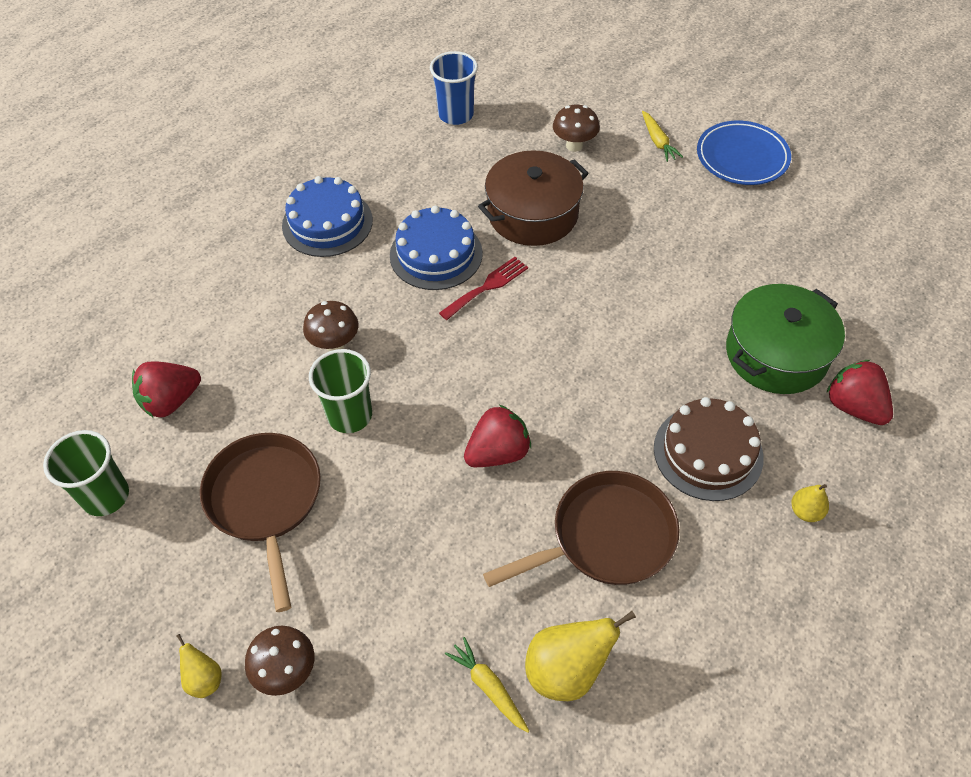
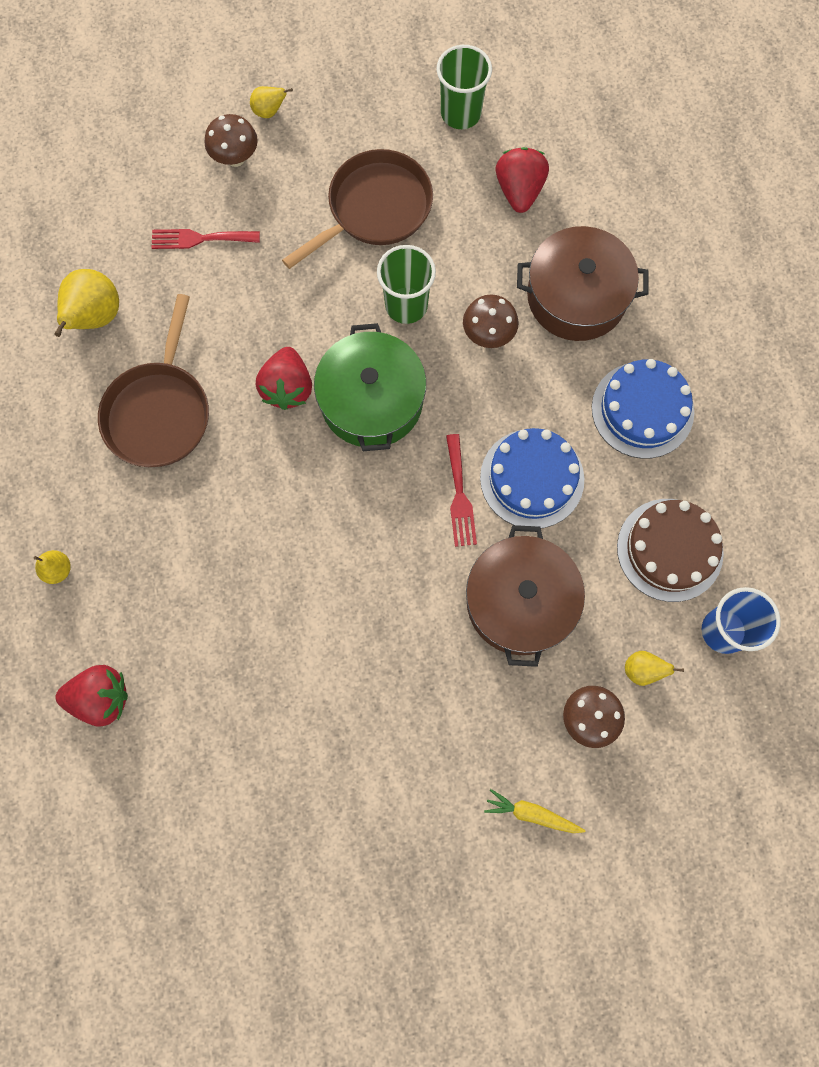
camera: 125 degrees right, 20 degrees up
brown pan [200,433,321,612] -> brown pan turned 60 degrees counterclockwise [282,149,433,269]
yellow carrot [445,637,529,733] -> none
brown cake [654,397,764,501] -> brown cake moved to [617,499,724,602]
blue plate [697,121,791,185] -> none
green pot [726,284,845,394] -> green pot moved to [314,323,426,451]
none -> red fork [151,229,260,249]
none -> brown pot [517,226,649,341]
none -> yellow pear [625,651,684,686]

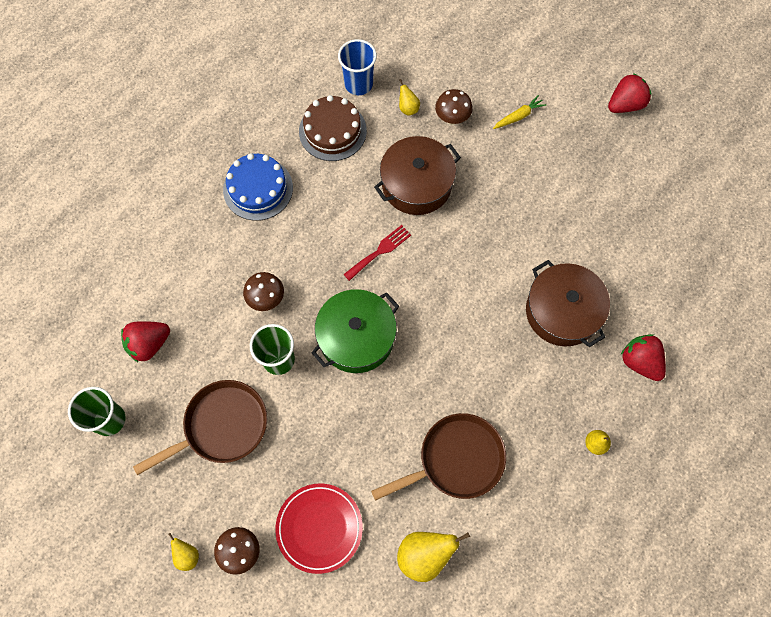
camera: 125 degrees left, 5 degrees down
red fork [151,229,260,249] -> red plate [275,484,363,574]
red strawberry [256,347,312,410] -> red strawberry moved to [608,73,651,113]
brown pan [282,149,433,269] -> brown pan turned 135 degrees clockwise [133,380,267,475]
blue cake [480,428,584,528] -> none
yellow carrot [484,789,586,833] -> yellow carrot turned 105 degrees counterclockwise [493,95,546,129]
brown pot [517,226,649,341] -> brown pot moved to [526,260,610,347]

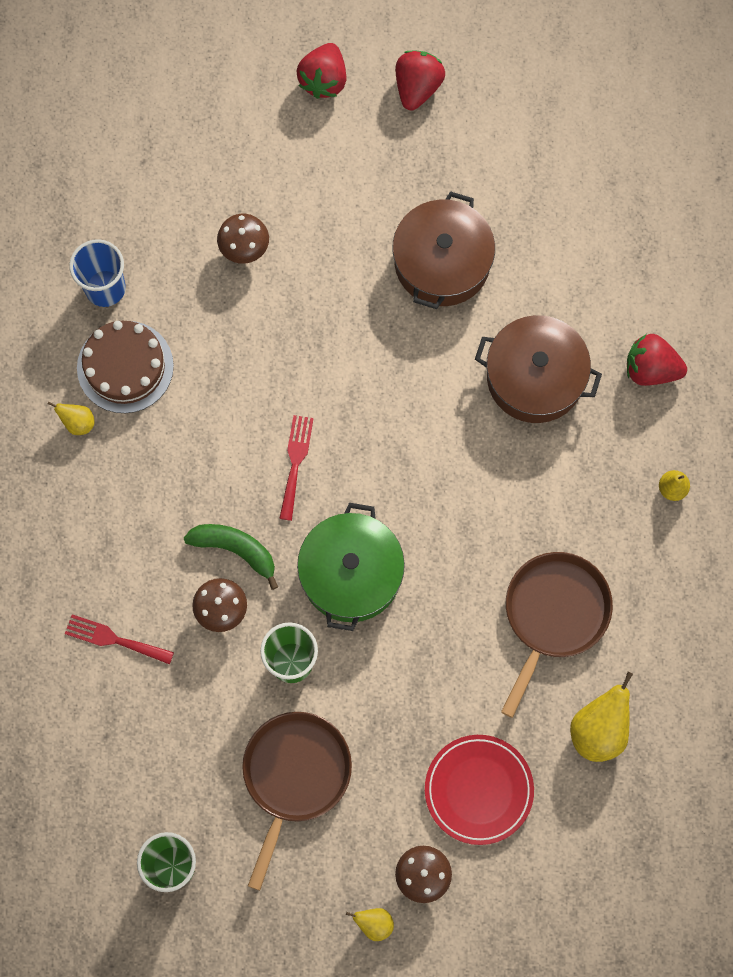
camera: 40 degrees left, 5 degrees up
red strawberry [121,321,170,363] -> red strawberry moved to [297,43,347,99]
blue cake [223,153,293,221] -> none
brown pot [374,136,461,215] -> brown pot moved to [393,191,495,309]
yellow pear [399,79,420,116] -> yellow pear moved to [47,401,95,435]
yellow carrot [493,95,546,129] -> none
none -> red fork [65,614,174,664]
none -> green banana [184,524,278,590]

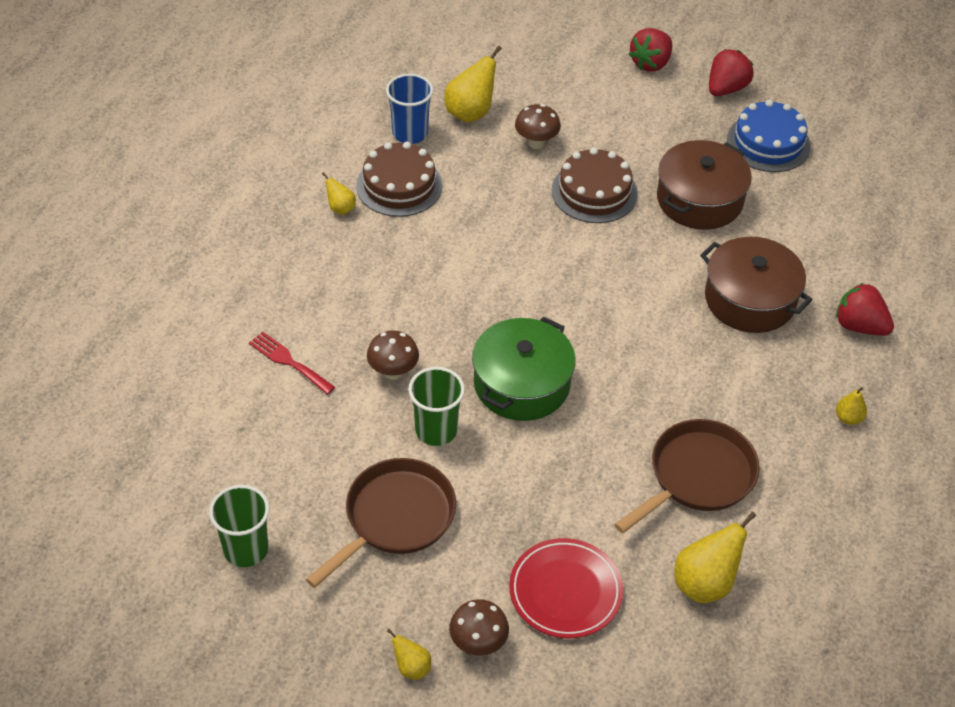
camera: 20 degrees right, 25 degrees down
green banana [184,524,278,590] -> none
red fork [279,415,314,521] -> none
none -> yellow pear [444,46,502,123]
none -> brown cake [552,147,638,223]
none -> blue cake [727,100,811,172]

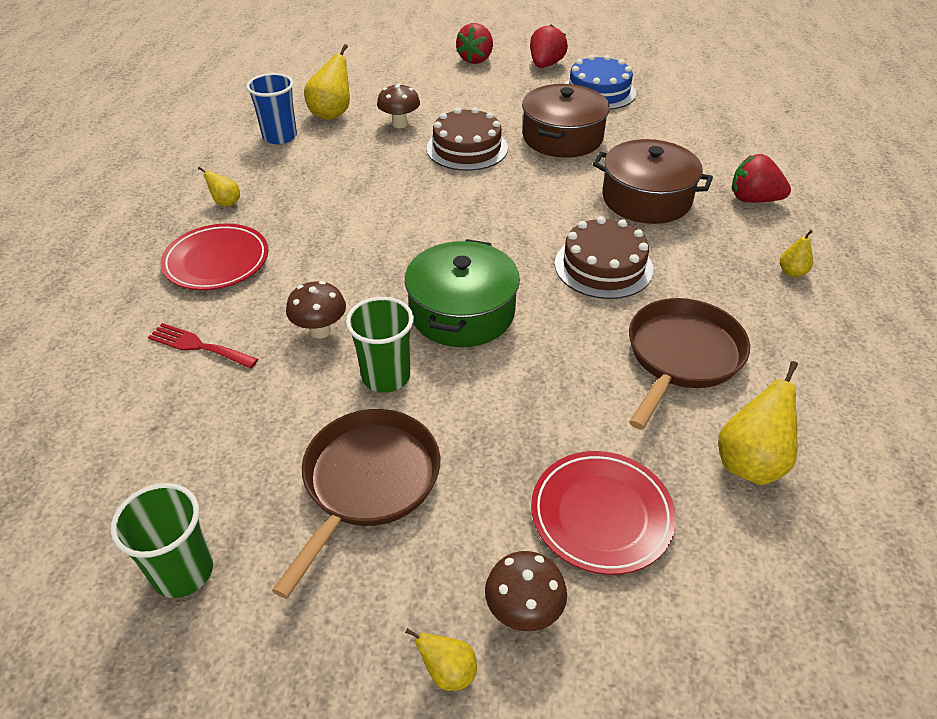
camera: 15 degrees left, 5 degrees down
brown cake [356,142,442,217] -> brown cake moved to [555,216,653,299]
none -> red plate [160,223,268,290]

